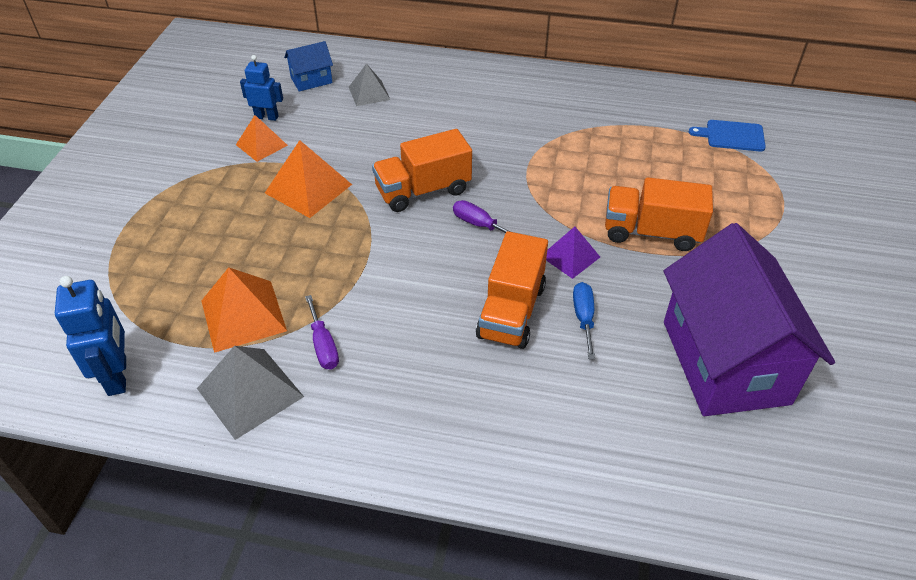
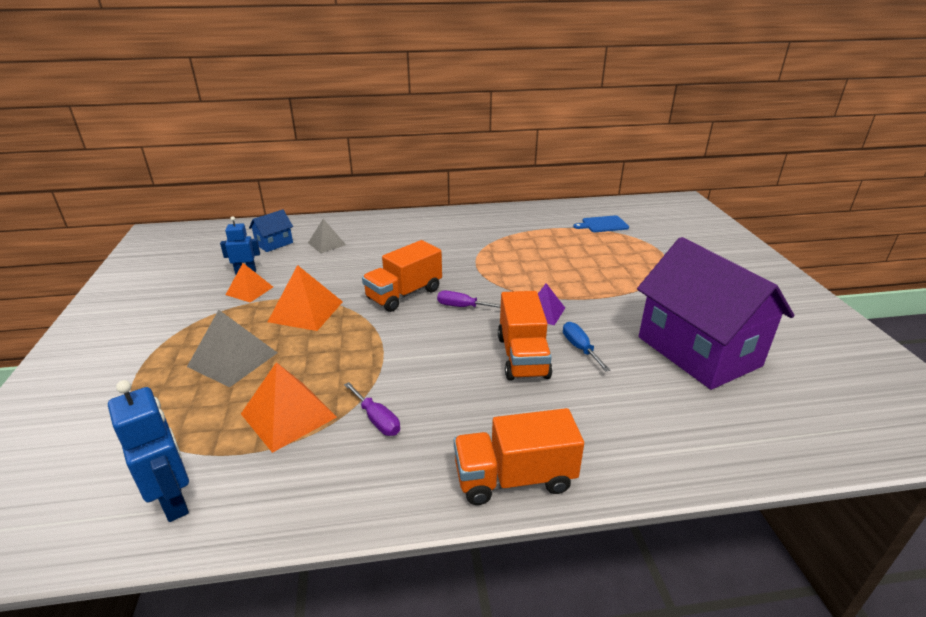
camera: 20 degrees left, 15 degrees down
grey pyramid [197,346,304,440] -> grey pyramid moved to [187,310,277,387]
orange truck [605,177,713,251] -> orange truck moved to [454,408,584,505]

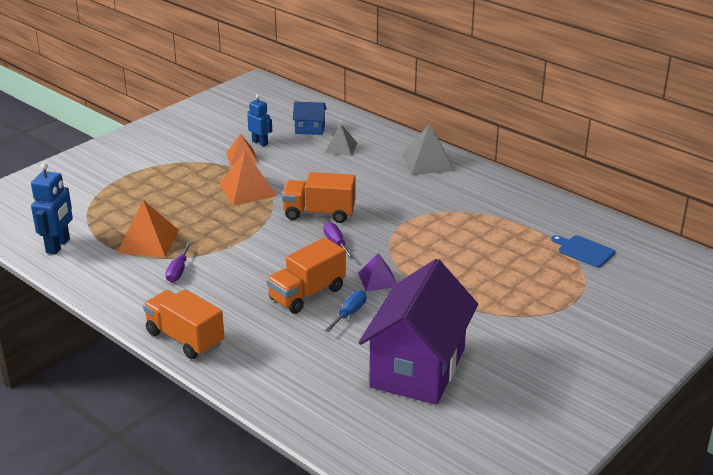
camera: 50 degrees right, 0 degrees up
grey pyramid [187,310,277,387] -> grey pyramid moved to [402,124,455,175]

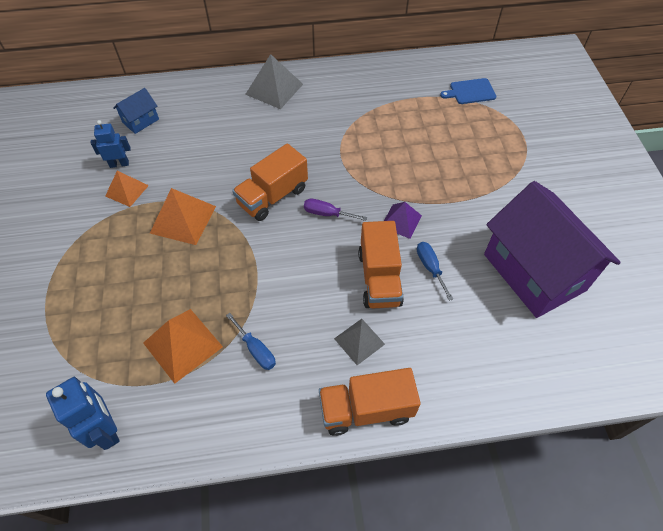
camera: 50 degrees left, 25 degrees up
purple screwdriver [165,241,192,282] -> blue screwdriver [226,313,276,370]
grey pyramid [325,124,357,156] -> grey pyramid moved to [334,319,385,365]

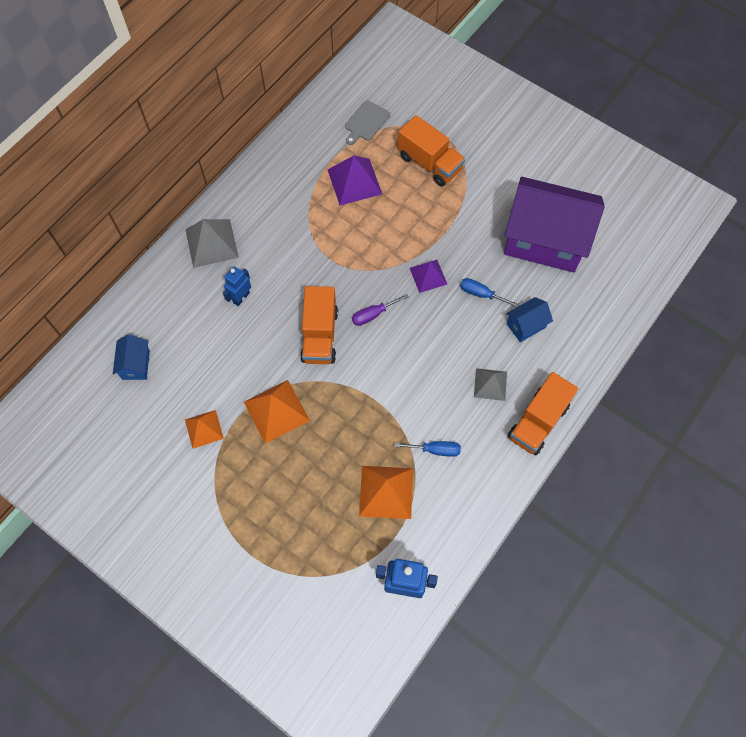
camera: 45 degrees left, 10 degrees up
blue robot [91,120,131,168] -> blue robot moved to [223,266,251,306]
orange truck [358,221,404,308] -> orange truck moved to [398,115,465,187]
blue cutting board [440,78,496,104] -> grey cutting board [345,100,390,145]
none -> purple pyramid [328,155,382,205]
none -> blue house [506,297,553,342]

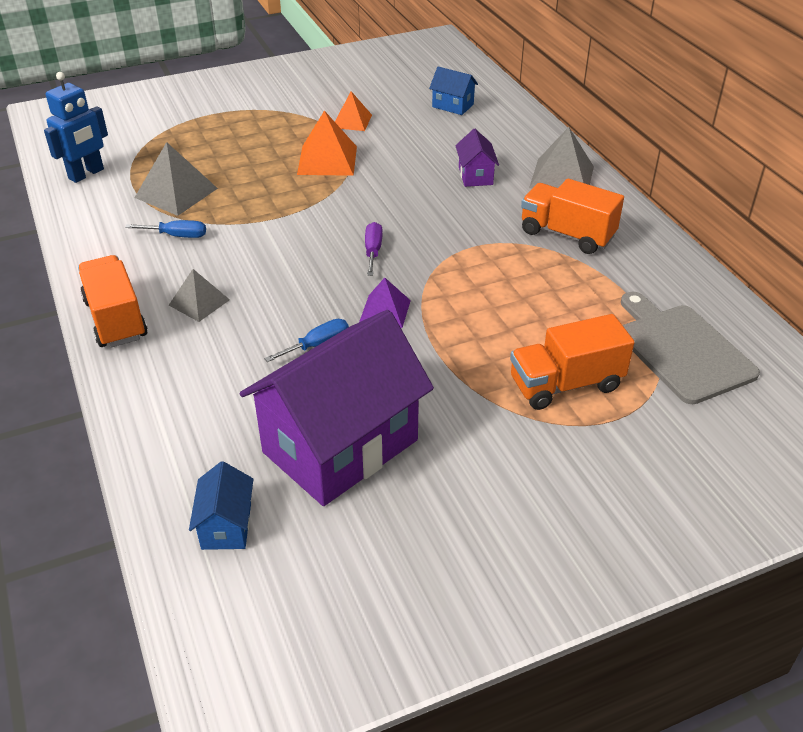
camera: 120 degrees right, 25 degrees down
blue robot [223,266,251,306] -> purple house [455,129,499,187]
orange truck [300,286,338,364] -> orange truck moved to [521,179,624,254]
purple pyramid [328,155,382,205] -> none
grey cutting board [345,100,390,145] -> grey cutting board [621,292,760,404], size x1.77
orange pyramid [359,466,413,519] -> grey pyramid [134,142,218,216]
blue screwdriver [394,441,461,457] -> blue screwdriver turned 120 degrees counterclockwise [125,220,206,238]
blue house [506,297,553,342] -> blue house moved to [189,461,253,550]

